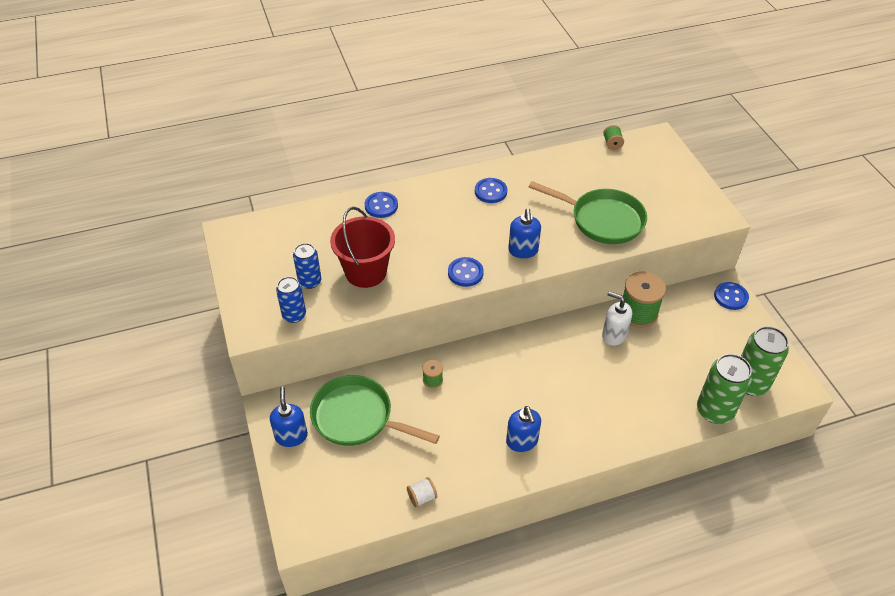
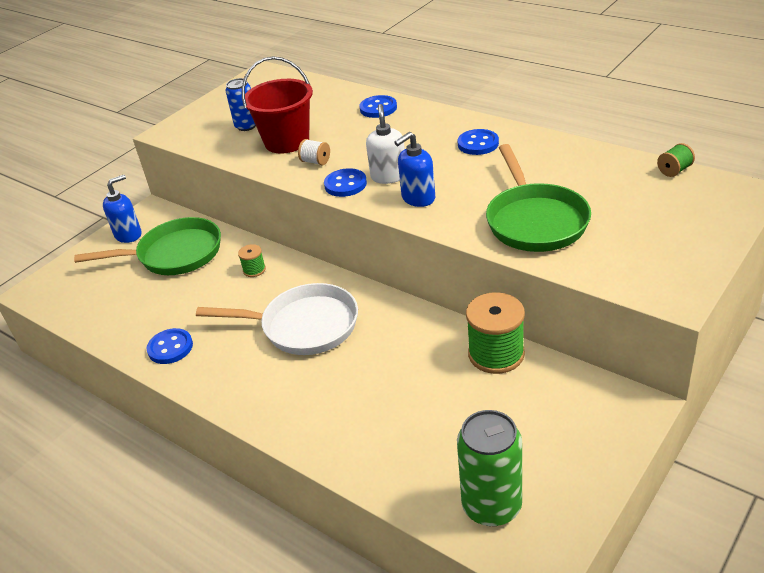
camera: 60 degrees right, 10 degrees down
blue can [276,277,306,323] -> none
green pan [310,375,440,446] -> green pan turned 90 degrees clockwise [74,217,221,275]
white spool [407,477,437,507] -> white spool moved to [298,139,330,165]
blue soap dispenser [506,406,541,452] -> none
white soap dispenser [602,291,632,346] -> white soap dispenser moved to [366,104,405,184]
green can [697,354,752,424] -> none
blue button [714,282,749,310] -> blue button moved to [146,328,193,364]
none -> white pan [196,283,358,355]

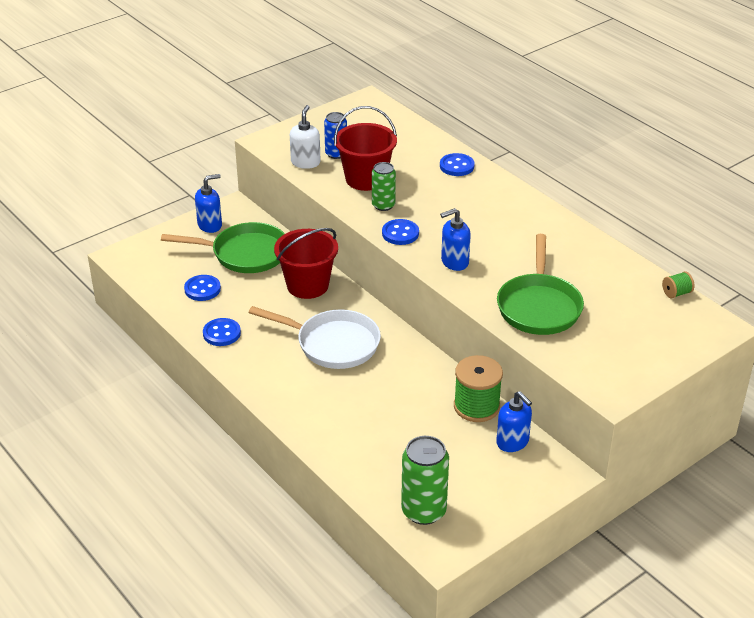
camera: 10 degrees right, 0 degrees up
green spool [238,244,266,277] -> red bucket [274,228,338,299]
white spool [298,139,330,165] -> green can [372,162,396,211]
white soap dispenser [366,104,405,184] -> white soap dispenser moved to [290,105,321,169]
blue button [457,129,499,155] -> blue button moved to [184,275,221,301]
none -> blue soap dispenser [496,391,532,452]

